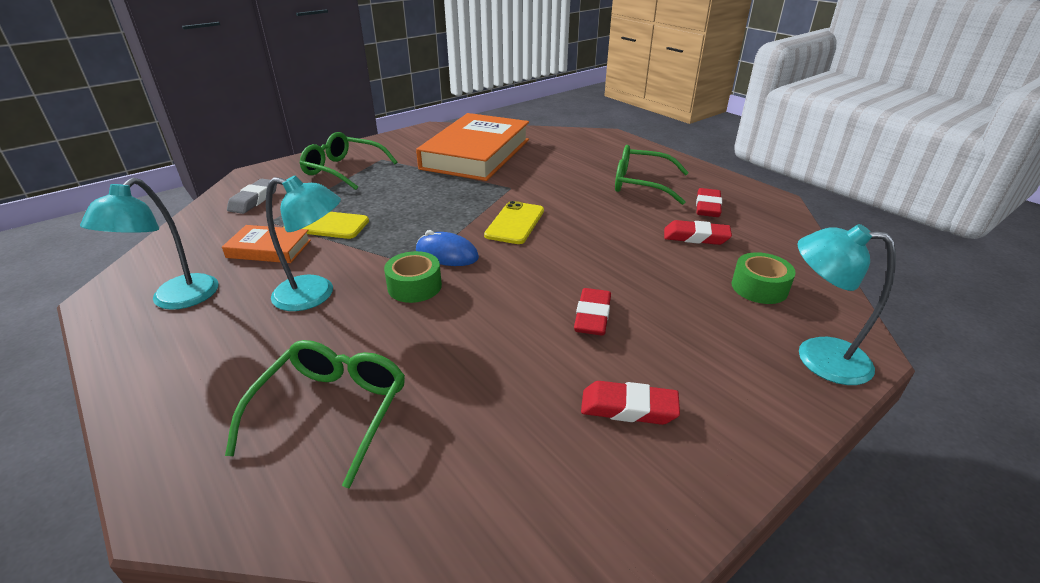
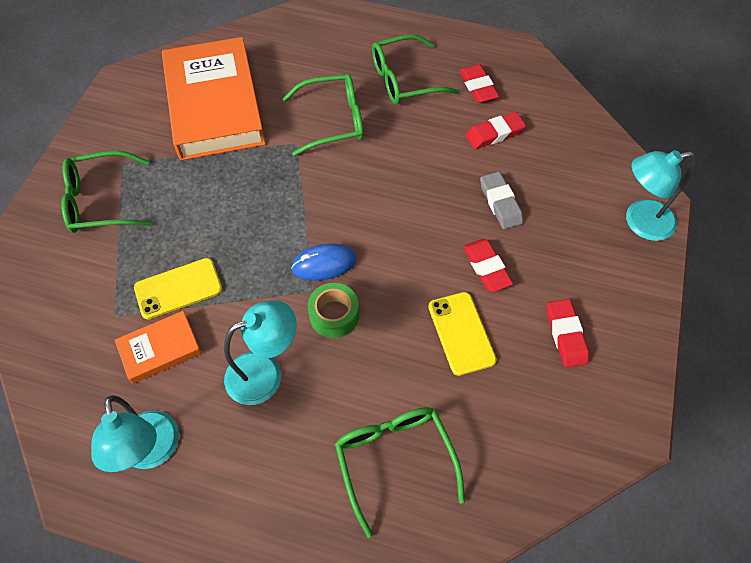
camera: 35 degrees left, 25 degrees up
grey eraser [227,179,277,214] -> grey eraser moved to [480,172,523,229]
yellow phone [484,201,544,244] -> yellow phone moved to [428,292,497,376]
red eraser [581,381,680,425] -> red eraser turned 75 degrees counterclockwise [547,299,589,368]
green tape [732,252,796,304] -> none
none -> green glasses [283,74,364,156]

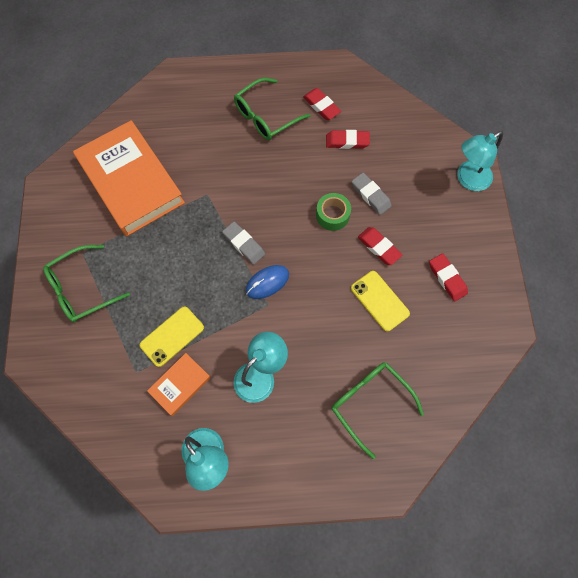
camera: 20 degrees left, 10 degrees up
green glasses [283,74,364,156] -> none
green tape [308,283,359,338] -> green tape moved to [316,193,351,231]
red eraser [466,112,526,149] -> red eraser turned 45 degrees clockwise [326,130,370,149]
none -> grey eraser [222,222,265,265]

